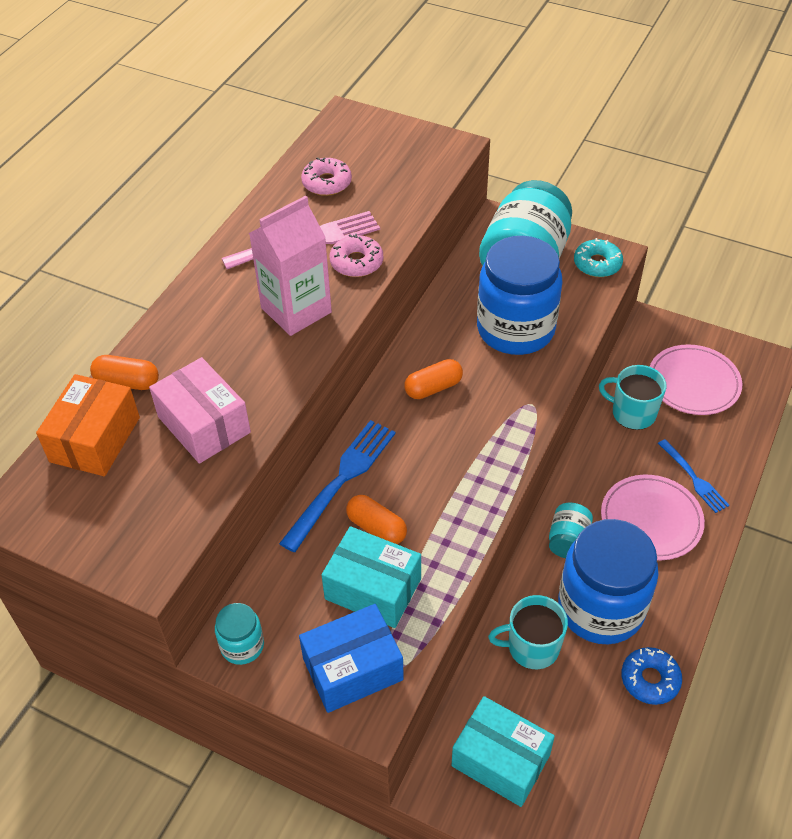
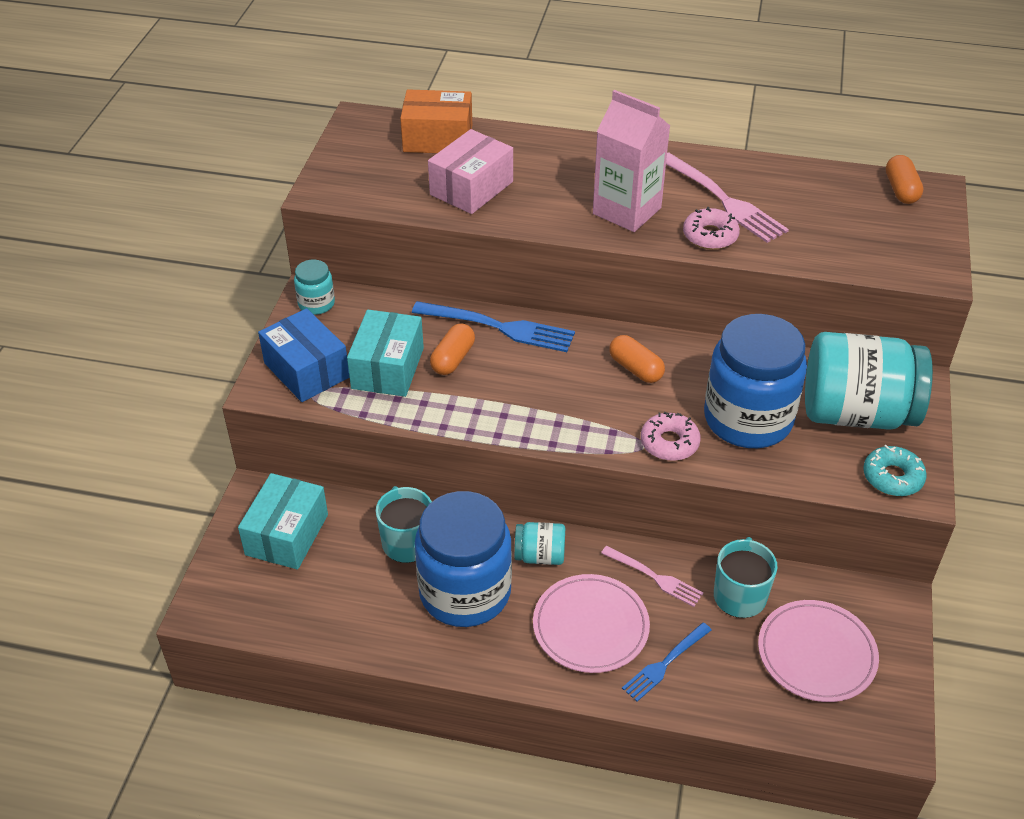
camera: 75 degrees right, 5 degrees down
orange capsule [90,355,159,390] -> orange capsule moved to [886,155,923,204]
pink donut [301,157,352,196] -> pink donut moved to [641,412,701,461]
blue donut [621,647,682,705] -> none
none -> pink fork [601,546,703,607]

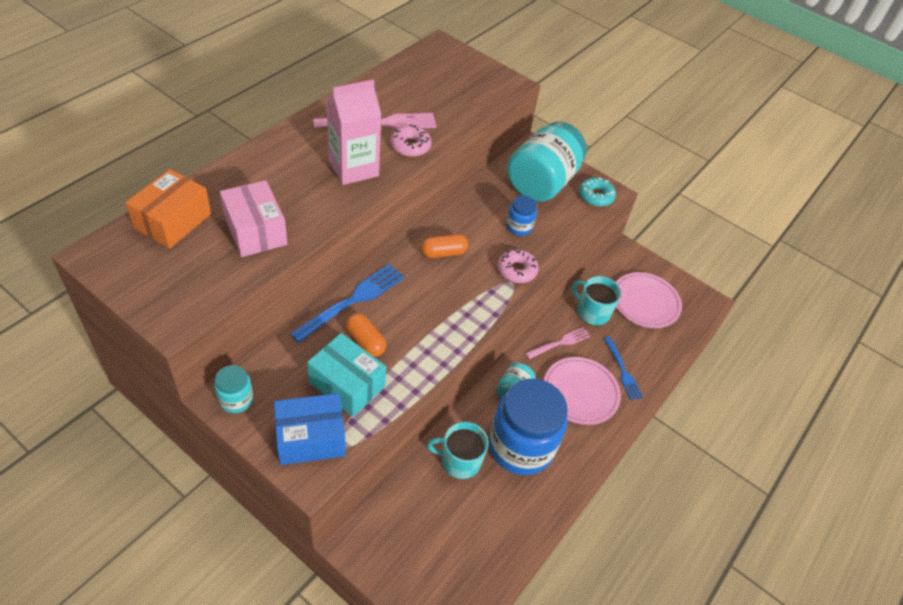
camera: 70 degrees left, 5 degrees up
turquoise box [238,473,328,569] -> none
blue jar [704,314,807,448] -> blue jar [506,195,537,236], size x0.45
orange capsule [886,155,923,204] -> none

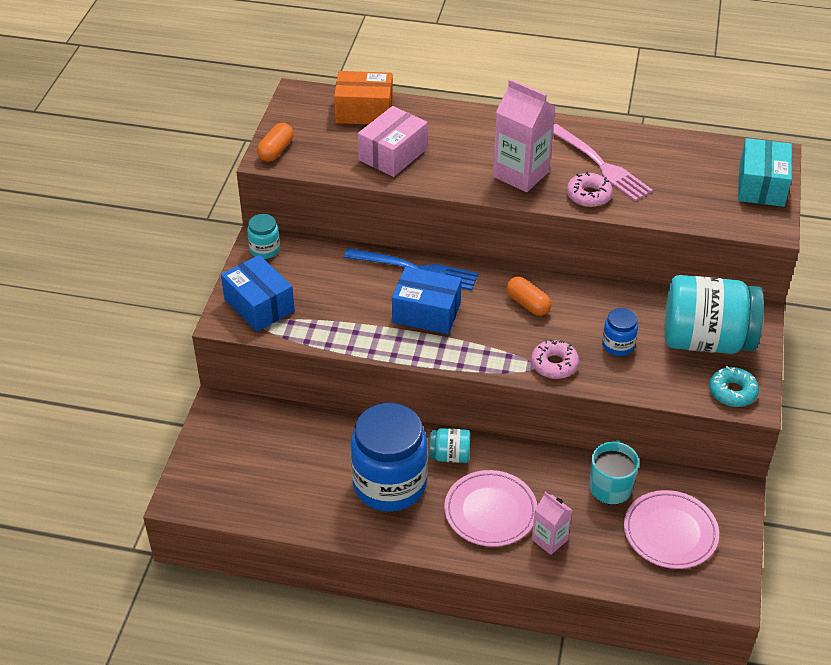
camera: 70 degrees right, 5 degrees down
turquoise box [307,333,386,417] -> turquoise box moved to [738,138,792,207]
orange capsule [346,313,386,357] -> orange capsule moved to [257,123,294,162]
turquoise mug [427,422,488,479] -> none
pink fork [525,327,590,359] -> none
blue fork [604,337,643,400] -> pink carton [532,492,572,555]
none -> blue box [392,267,462,334]

